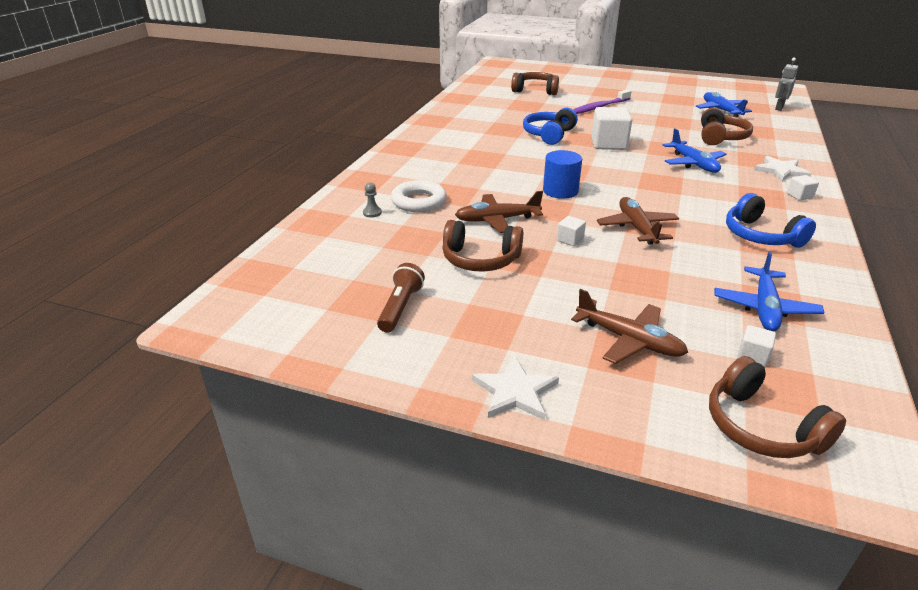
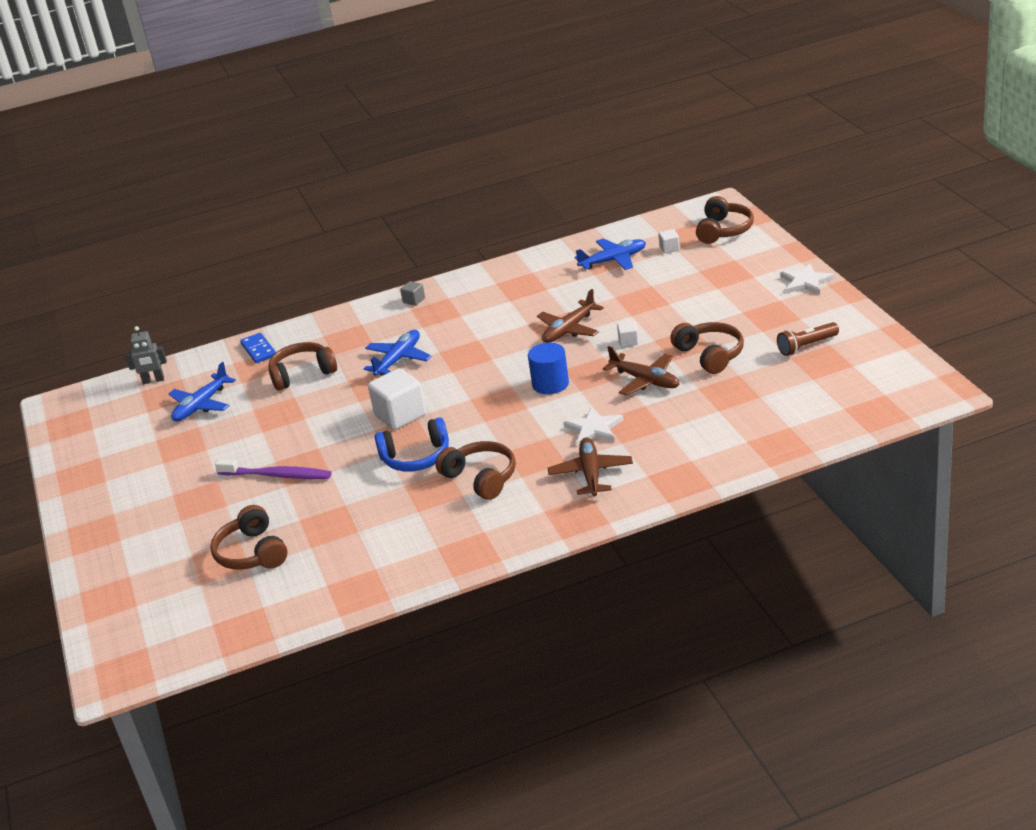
camera: 125 degrees left, 0 degrees up
grey pawn [363,182,382,217] -> none
white ring [391,180,447,212] -> none
brown plane [571,289,688,364] -> brown plane moved to [548,437,633,496]
blue headphones [726,193,816,248] -> none
white star [754,156,812,181] -> white star moved to [563,407,624,446]
white cube [787,175,819,201] -> grey cube [400,281,425,306]
none -> blue domino [240,333,276,363]
none -> brown headphones [436,441,516,500]

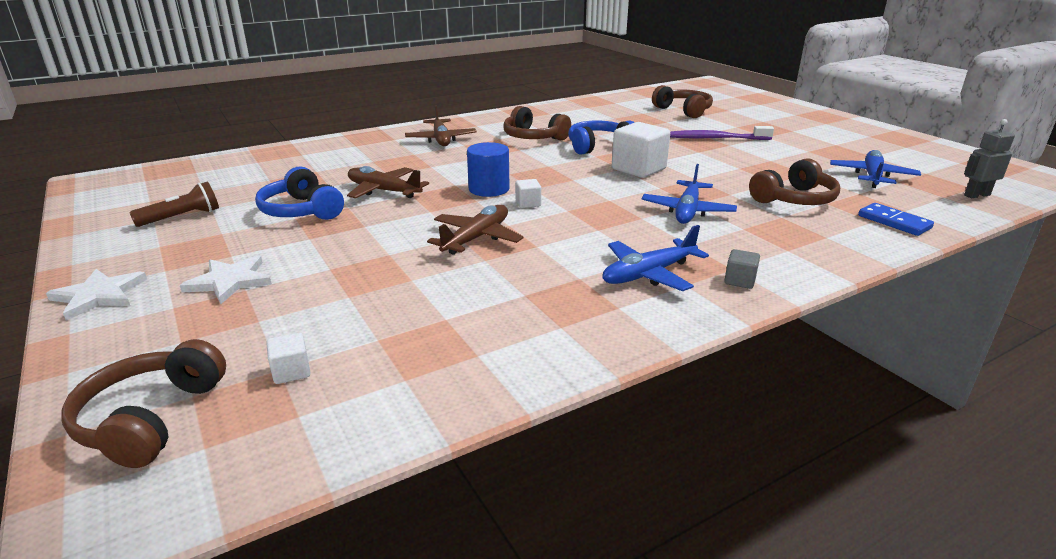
camera: 165 degrees right, 5 degrees down
white star [563,407,624,446] -> white star moved to [180,255,272,304]
blue plane [575,238,646,270] -> blue plane moved to [603,225,709,291]
white cube [617,321,639,347] -> white cube moved to [515,179,541,208]
brown headphones [670,322,744,374] -> blue headphones [255,166,344,220]

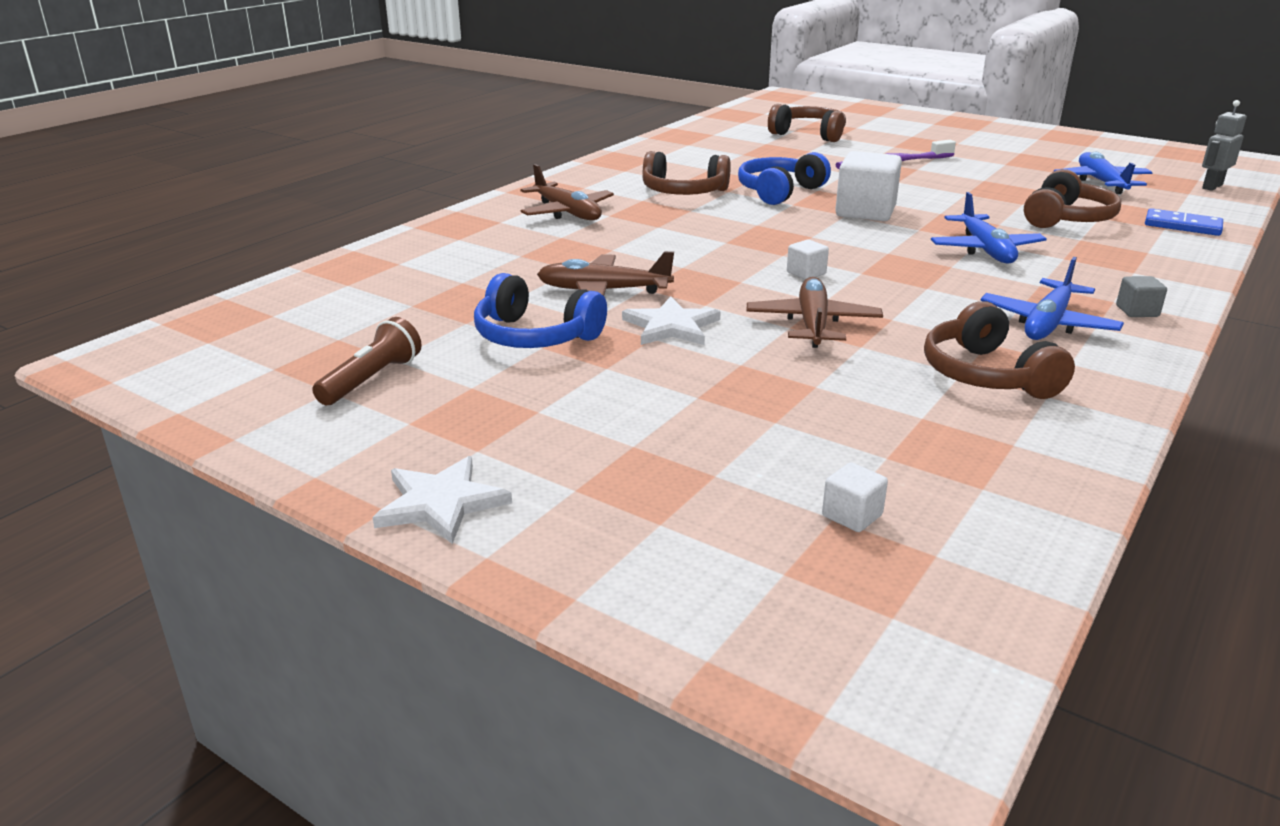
camera: 25 degrees left, 0 degrees up
brown headphones [61,339,226,468] -> brown headphones moved to [924,301,1075,399]
white star [180,255,272,304] -> white star moved to [622,296,721,345]
blue cylinder [467,142,509,197] -> none

